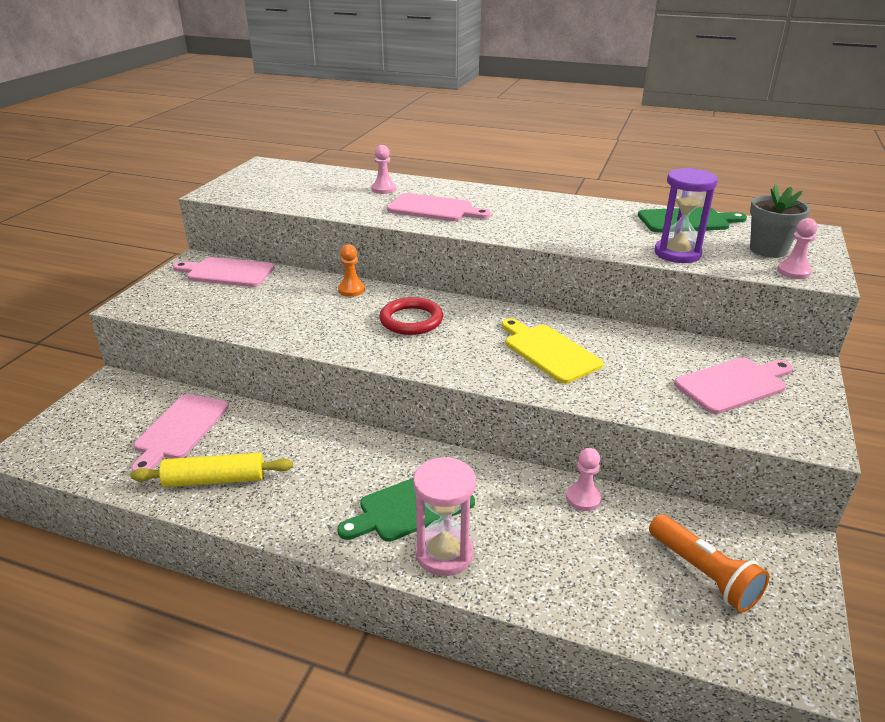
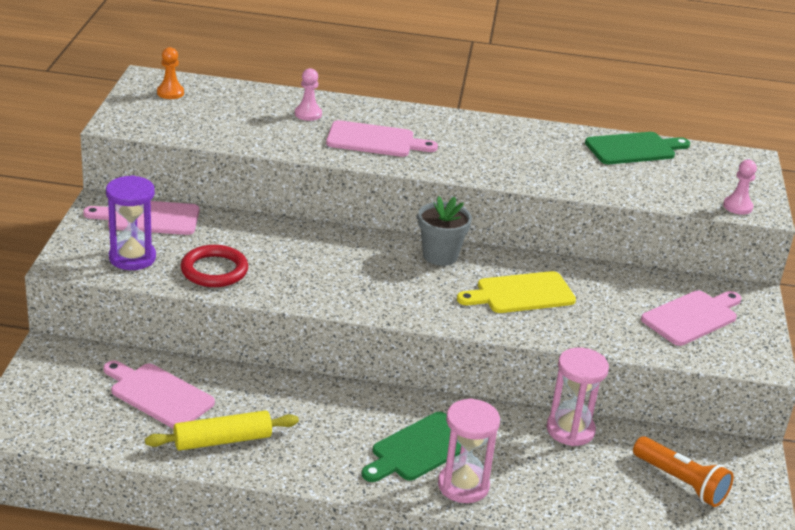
camera: 15 degrees left, 0 degrees up
pink cutting board [131,394,229,472] -> pink cutting board turned 120 degrees clockwise [103,361,215,428]
orange pawn [338,244,365,297] -> orange pawn moved to [157,47,184,99]
red ring [379,297,443,335] -> red ring moved to [181,245,248,287]
yellow cutting board [502,318,603,384] -> yellow cutting board turned 60 degrees counterclockwise [457,271,576,313]
pink pawn [566,448,602,511] -> pink hourglass [547,348,609,446]
purple hourglass [655,168,718,263] -> purple hourglass moved to [106,175,156,270]
grey flower pot [750,184,810,258] -> grey flower pot moved to [418,196,472,266]

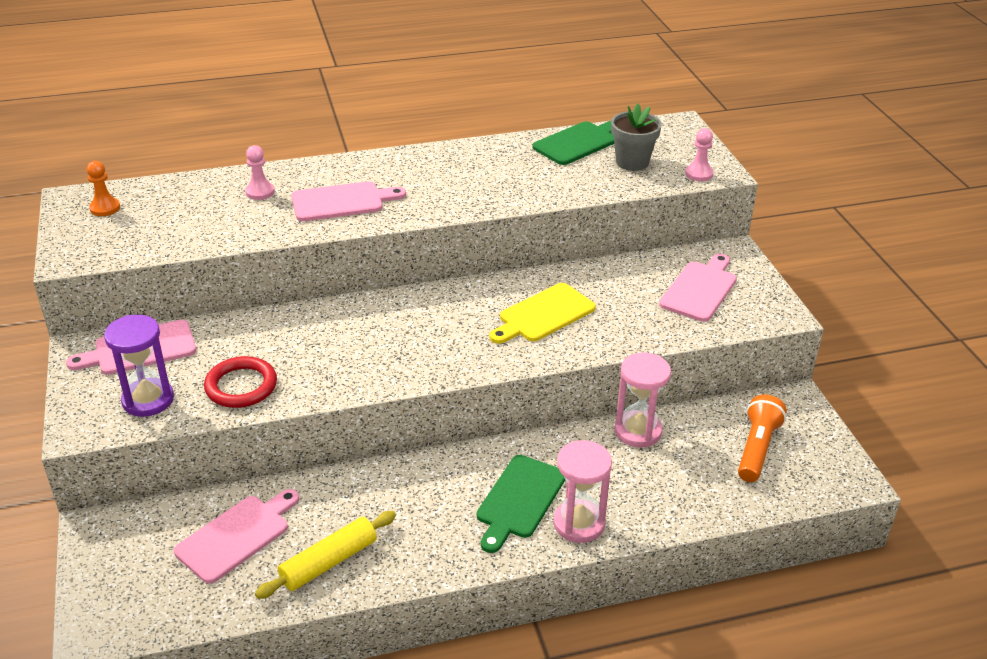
camera: 20 degrees left, 5 degrees up
pink cutting board [103,361,215,428] -> pink cutting board turned 120 degrees clockwise [174,489,299,584]
grey flower pot [418,196,472,266] -> grey flower pot moved to [611,104,662,171]
orange flashlight [633,436,734,507] -> orange flashlight turned 90 degrees counterclockwise [738,395,787,482]

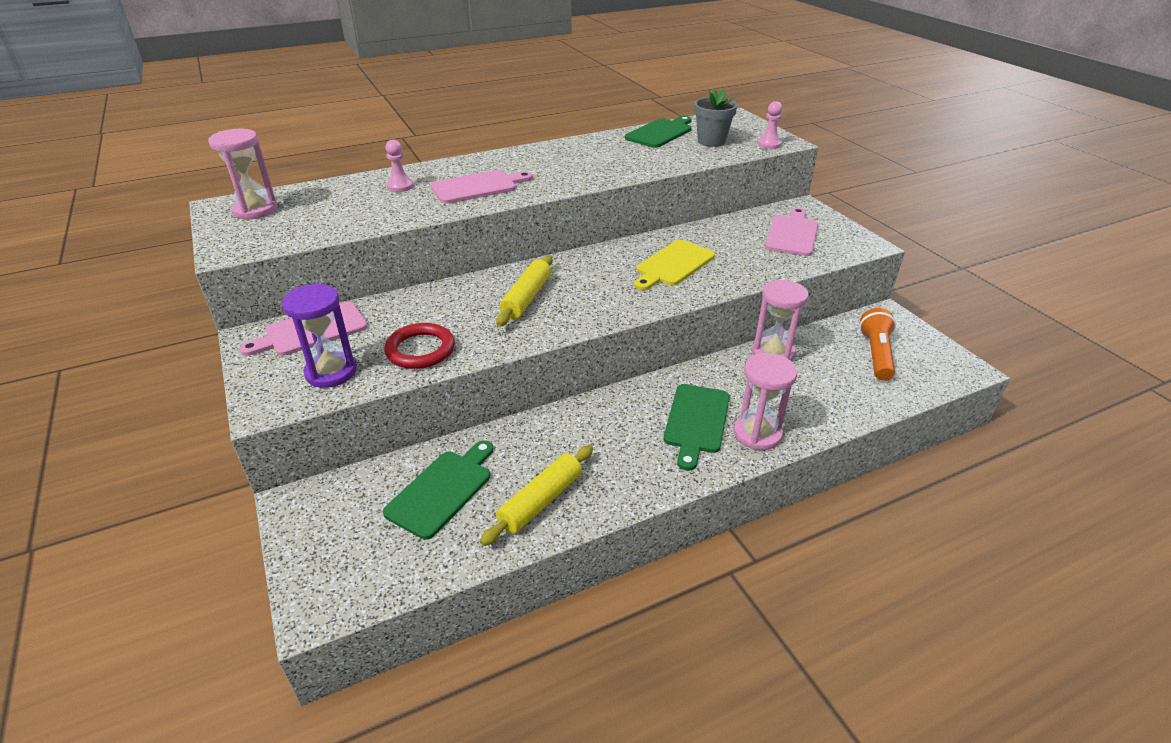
camera: 10 degrees left, 0 degrees up
orange pawn [87,161,120,216] -> pink hourglass [208,129,278,220]
pink cutting board [174,489,299,584] -> green cutting board [383,441,493,540]
none -> yellow rolling pin [496,255,553,327]

